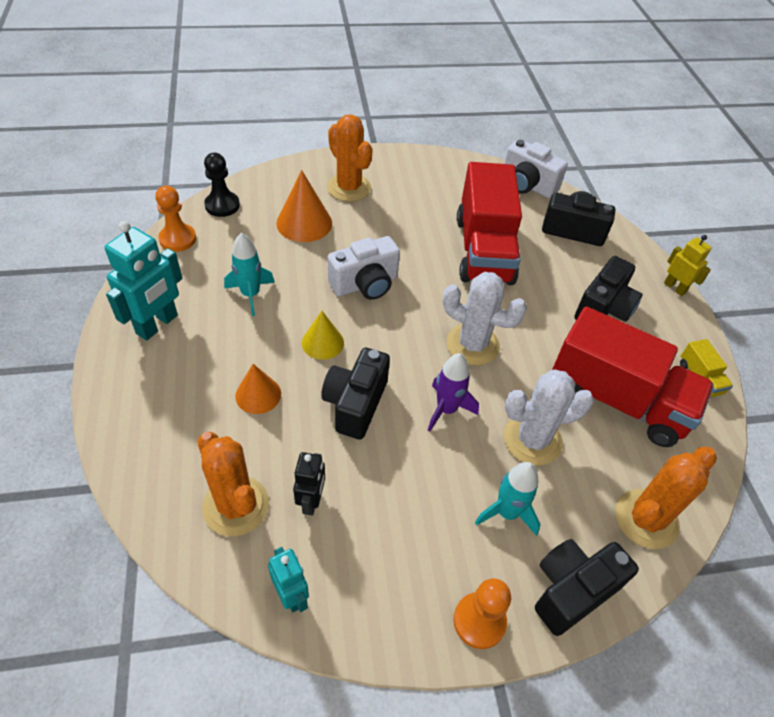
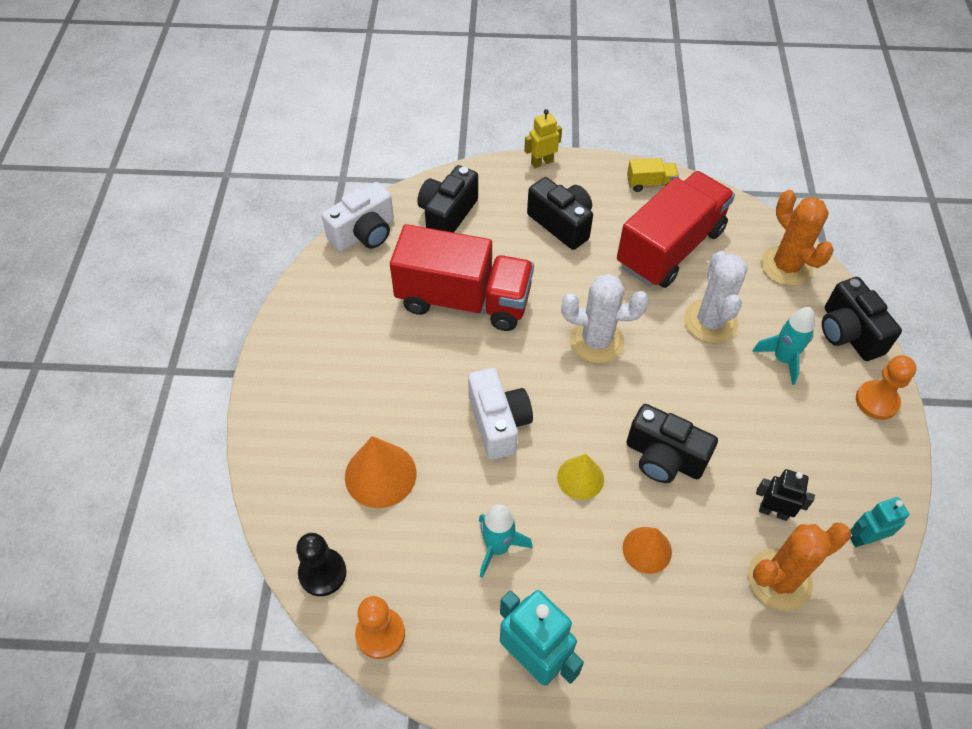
camera: 75 degrees left, 5 degrees up
orange cactus [327,114,373,202] -> none
purple rocket [428,353,479,432] -> none
white cactus [443,272,527,366] -> white cactus turned 60 degrees clockwise [561,274,649,363]

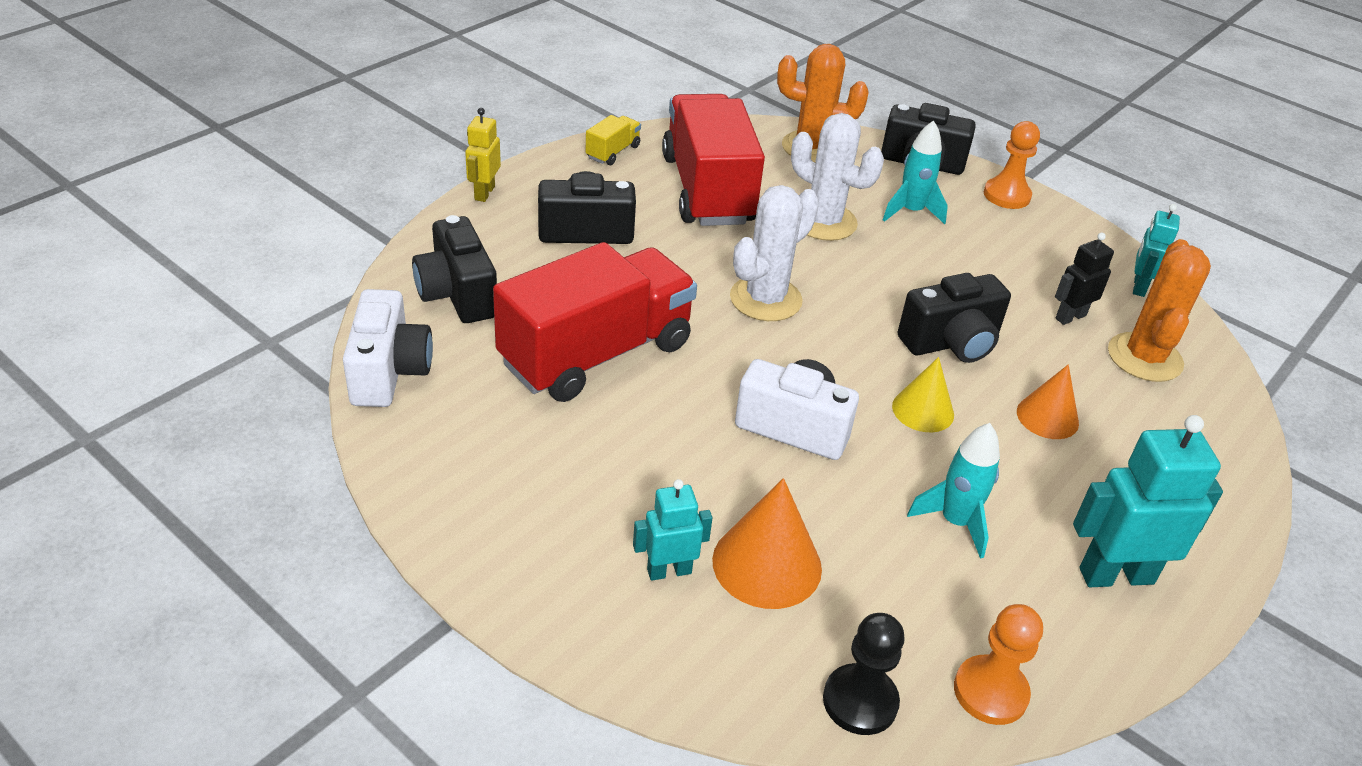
camera: 55 degrees left, 15 degrees down
none -> turquoise robot [633,479,713,581]

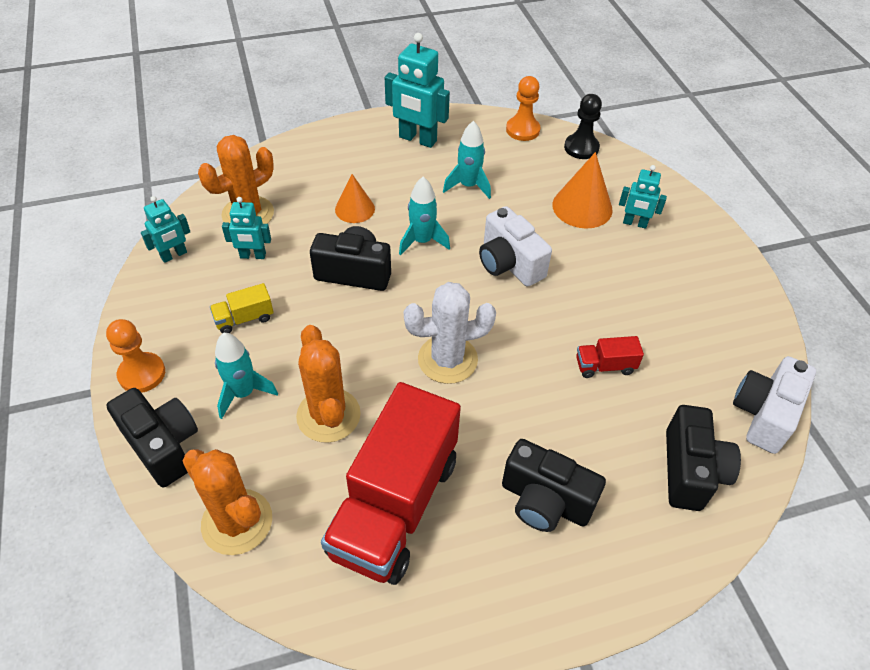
camera: 145 degrees left, 10 degrees up
yellow robot [465,108,501,202] -> none
red truck [493,242,697,402] -> red truck [576,336,644,378], size x0.40
yellow truck [586,115,641,165] -> yellow truck moved to [210,283,274,334]
white cactus [791,113,884,241] -> orange cactus [296,325,361,443]
yellow cone [892,357,954,432] -> turquoise rocket [399,177,450,256]
black robot [1055,233,1114,325] -> turquoise robot [222,197,271,259]

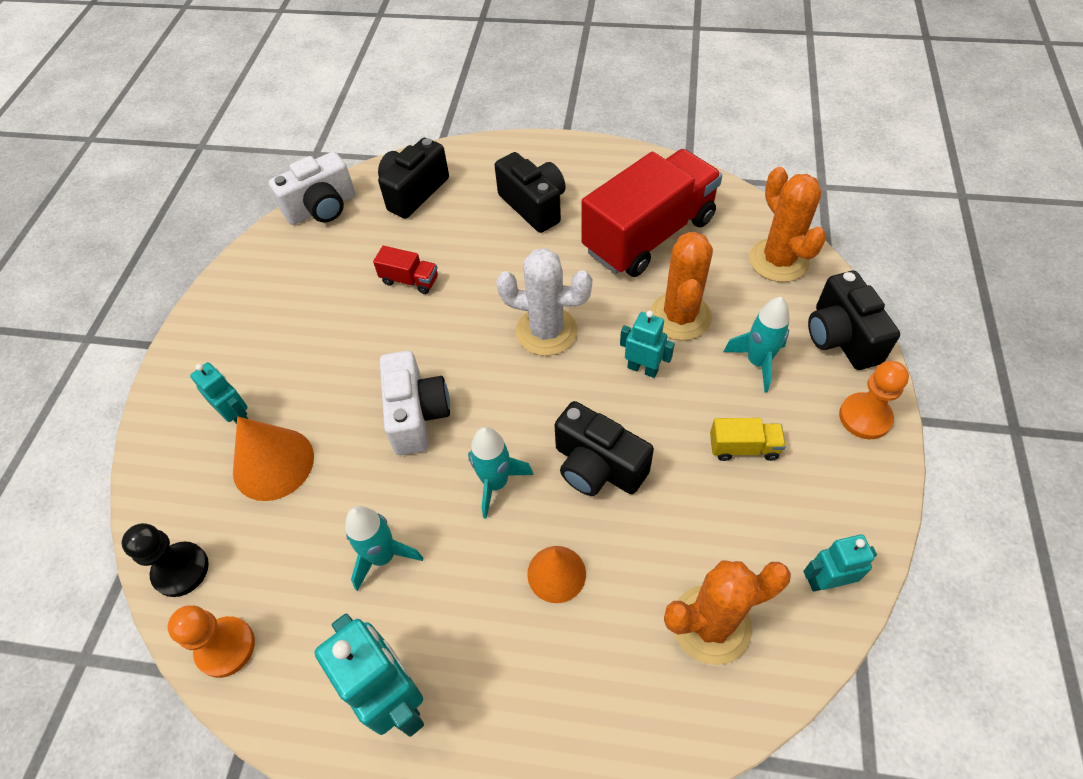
camera: 150 degrees left, 5 degrees up
turquoise robot [222,197,271,259] -> turquoise robot moved to [620,311,675,378]

